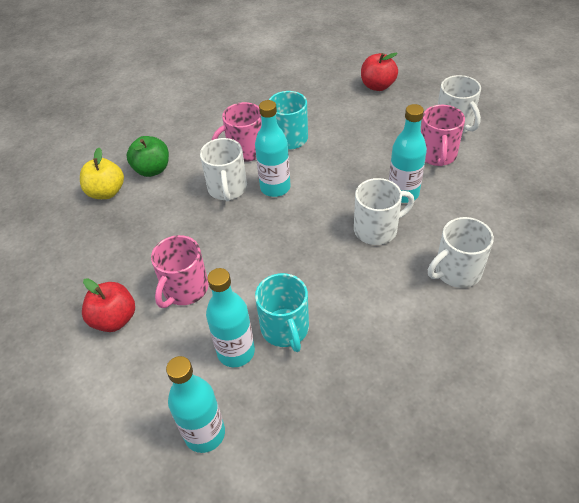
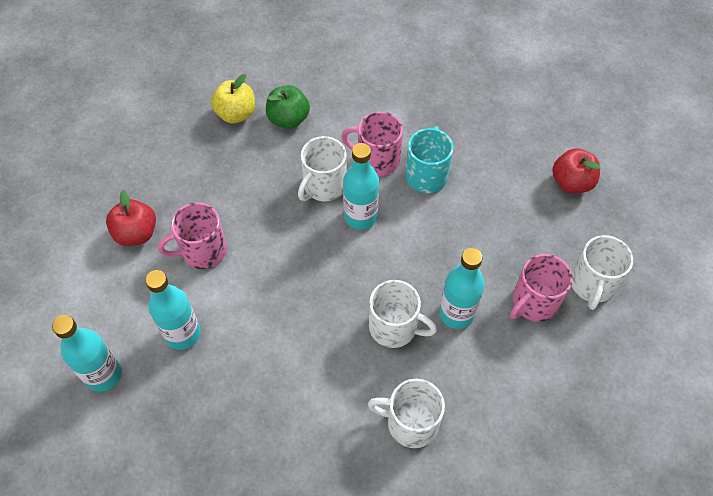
camera: 40 degrees right, 10 degrees up
turquoise mug [255,273,309,352] -> none

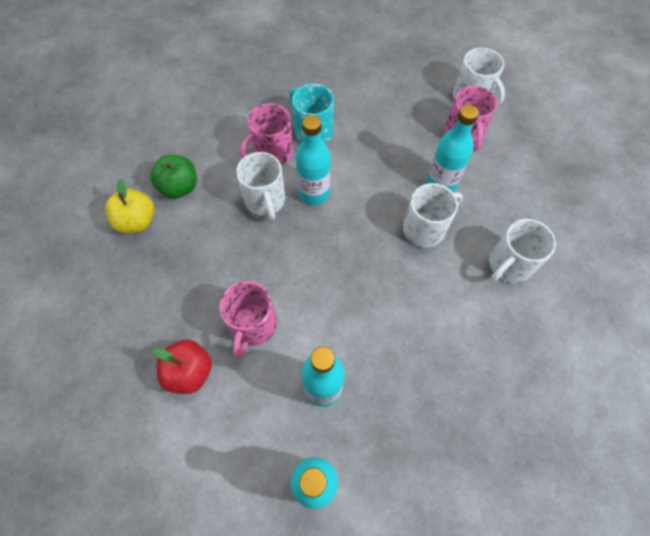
camera: 55 degrees left, 5 degrees up
red apple [552,148,601,193] -> none

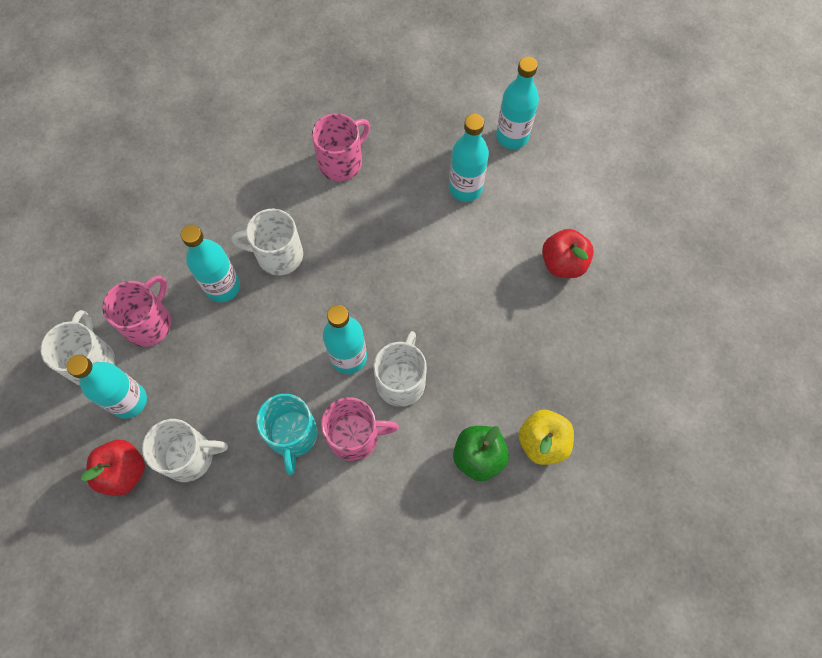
camera: 145 degrees left, 5 degrees up
pink mug [220,281,277,359] -> pink mug moved to [312,113,370,181]
white mug [489,219,556,283] -> white mug moved to [142,419,228,482]
none -> turquoise bottle [66,355,147,419]
none -> red apple [81,440,145,496]

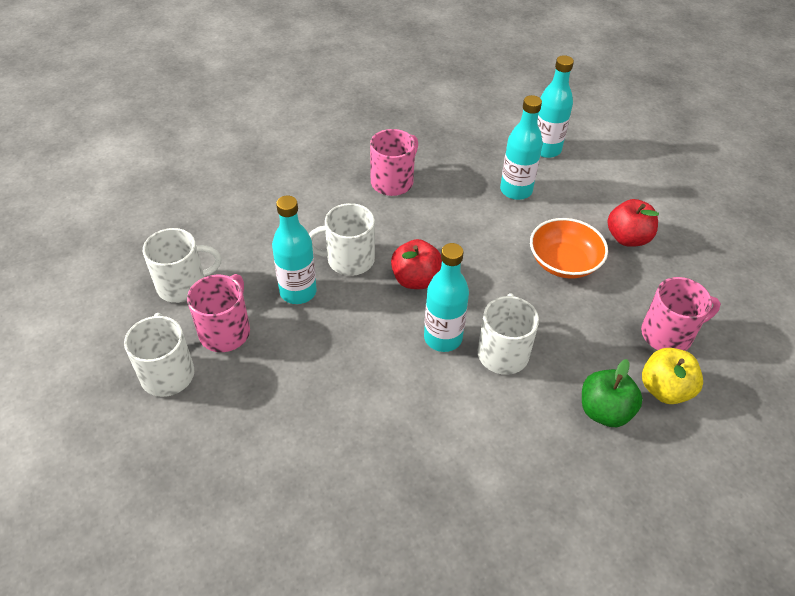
camera: 10 degrees left, 20 degrees down
turquoise bottle [66,355,147,419] -> none
red apple [81,440,145,496] -> red apple moved to [391,239,442,289]
white mug [142,419,228,482] -> white mug moved to [143,228,222,303]
turquoise mug [256,394,318,475] -> none
pink mug [321,397,399,461] -> pink mug moved to [641,277,721,351]
none -> orange bowl [530,218,608,279]

